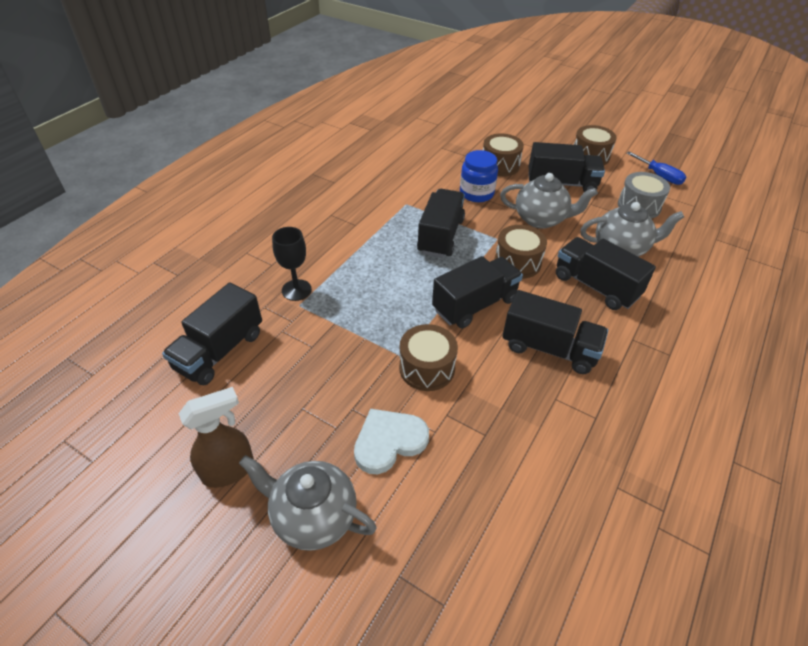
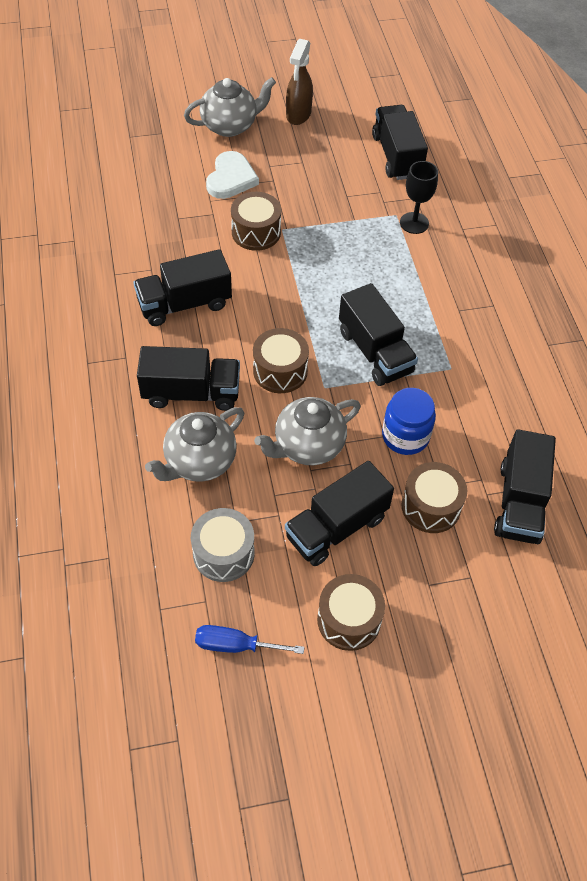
camera: 135 degrees right, 10 degrees up
black truck [432,256,523,328] -> black truck moved to [494,429,556,544]

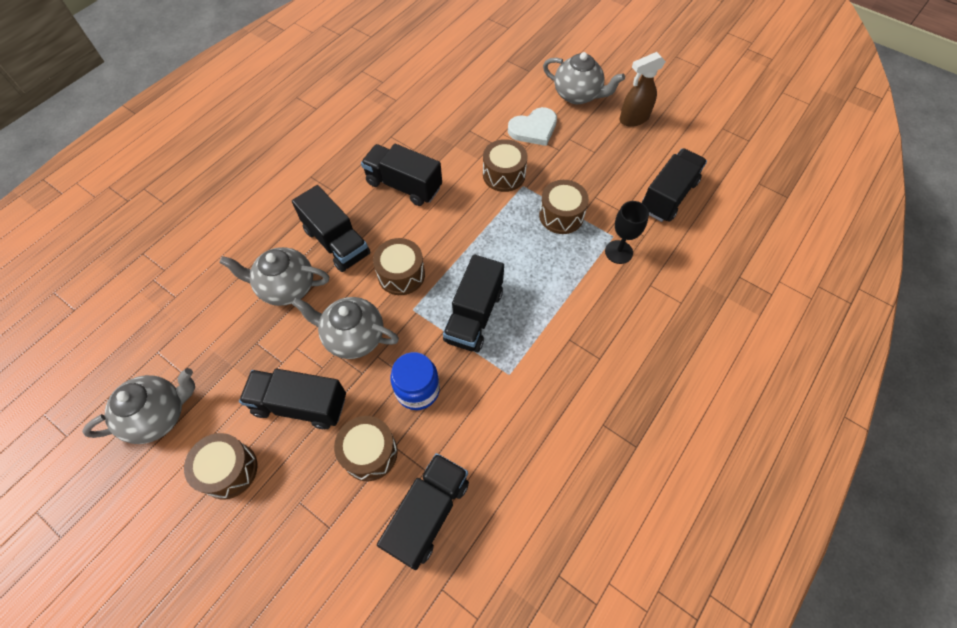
camera: 50 degrees right, 5 degrees up
grey drum [191,508,255,582] -> none
blue screwdriver [195,625,304,654] -> grey teapot [82,368,195,444]
black truck [494,429,556,544] -> black truck turned 150 degrees clockwise [377,453,469,570]
none -> brown drum [539,180,589,234]

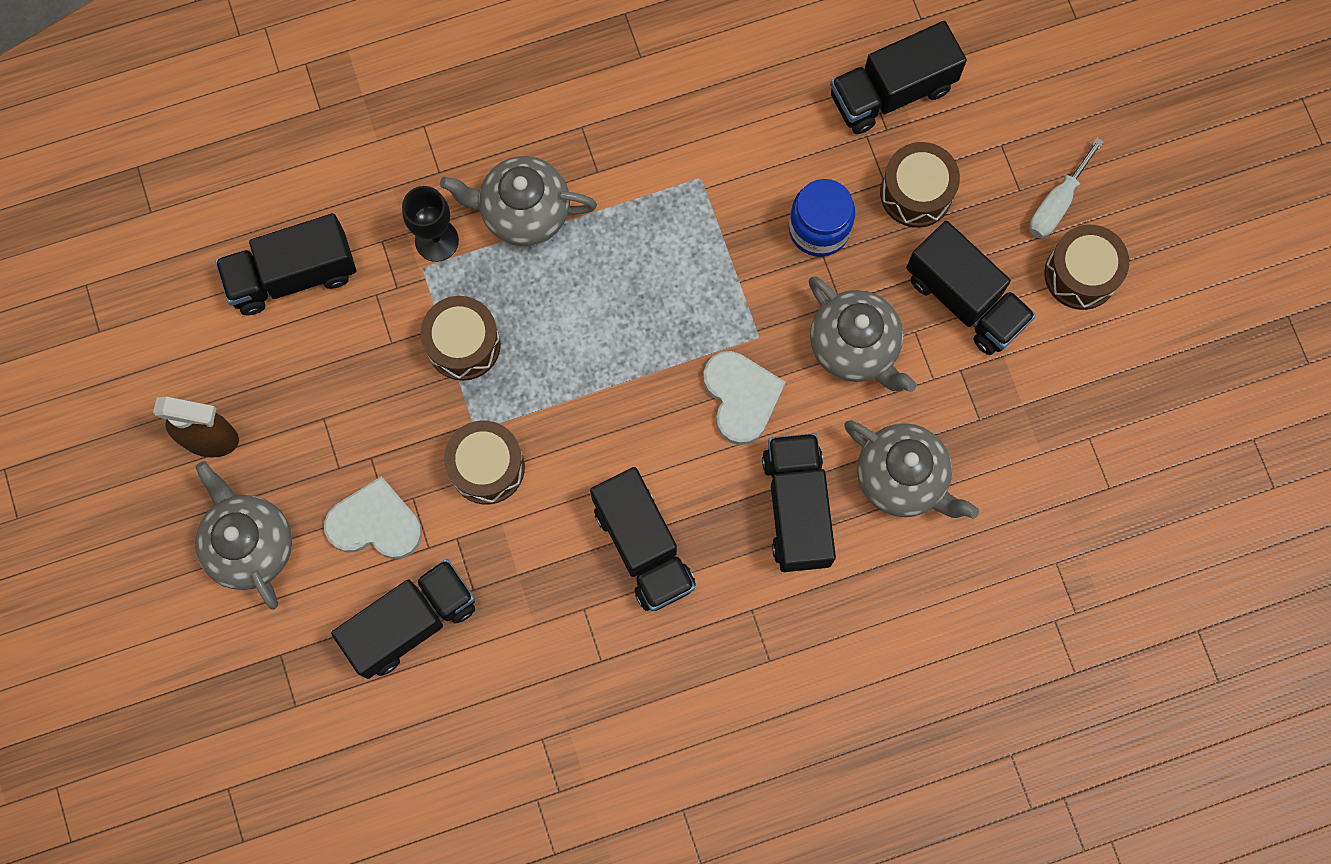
camera: 145 degrees left, 15 degrees up
grey teapot [82,368,195,444] -> grey teapot moved to [440,156,597,246]
brown drum [373,238,425,295] -> white heart [703,351,786,445]
black truck [443,254,504,352] -> black truck moved to [331,559,475,679]
none -> white screwdriver [1029,137,1104,239]

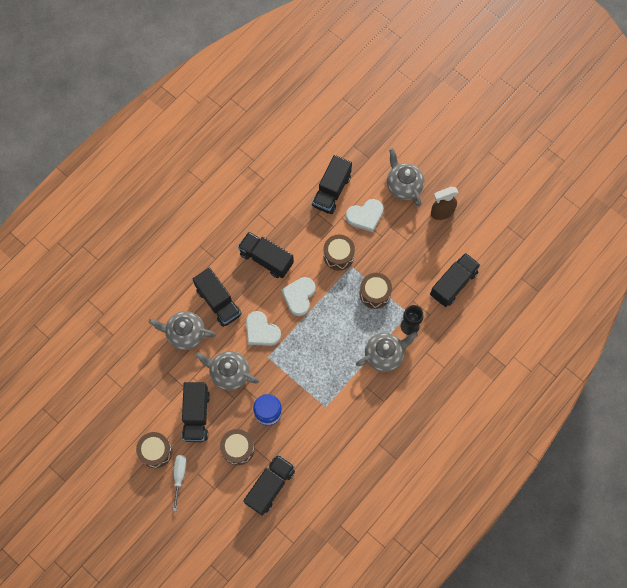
camera: 150 degrees right, 5 degrees down
grey teapot [195,461,292,610] -> grey teapot turned 150 degrees counterclockwise [387,148,424,206]
black truck [906,221,1036,355] -> black truck turned 105 degrees counterclockwise [182,382,210,442]
none -> white heart [281,277,316,316]

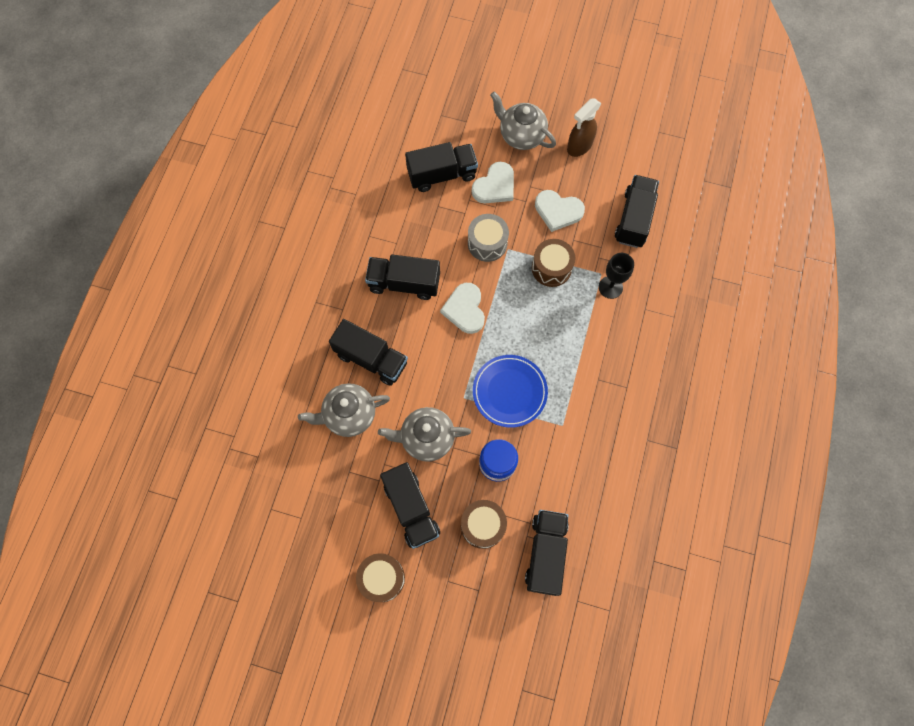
camera: 25 degrees left, 0 degrees up
white screwdriver [173,455,187,511] -> none
white heart [246,311,281,346] -> white heart moved to [535,190,585,232]
black truck [312,155,352,214] -> black truck turned 105 degrees counterclockwise [405,142,478,192]
brown drum [323,235,355,270] -> grey drum [468,214,509,262]
grey teapot [356,332,418,372] -> none
none -> blue plate [473,355,548,428]

